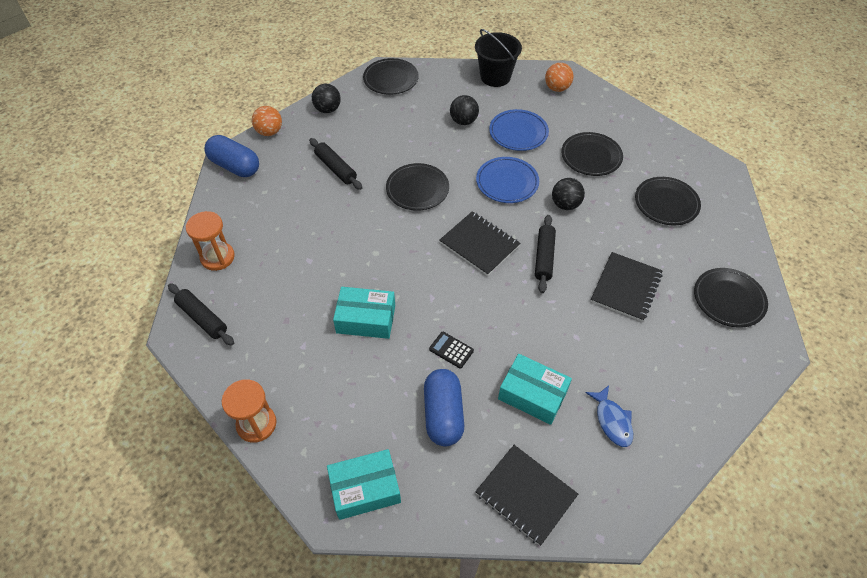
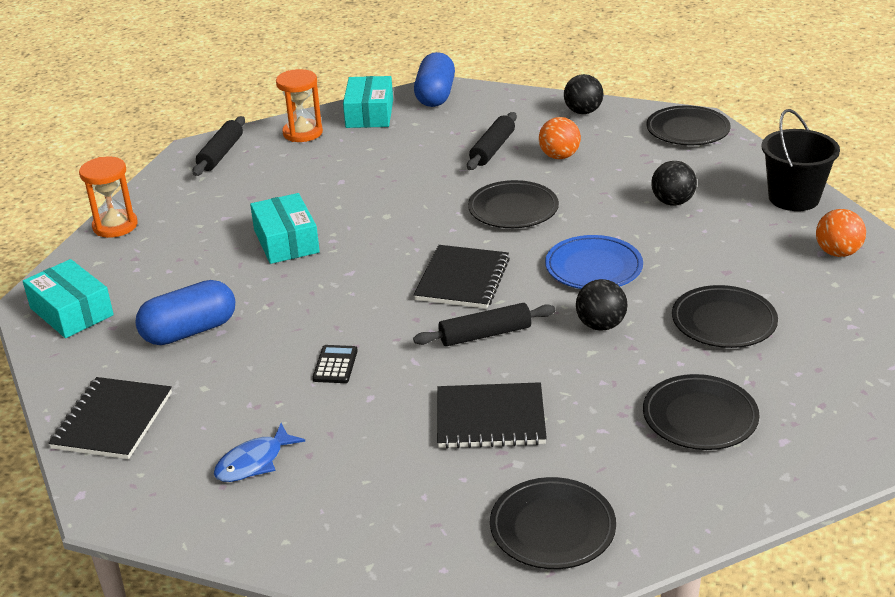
camera: 65 degrees right, 20 degrees down
orange ball [252,106,282,136] -> orange ball moved to [539,117,581,159]
black calculator [429,332,474,368] -> black calculator moved to [312,345,358,383]
blue plate [489,109,549,151] -> none
turquoise box [498,354,572,425] -> turquoise box moved to [343,76,393,128]

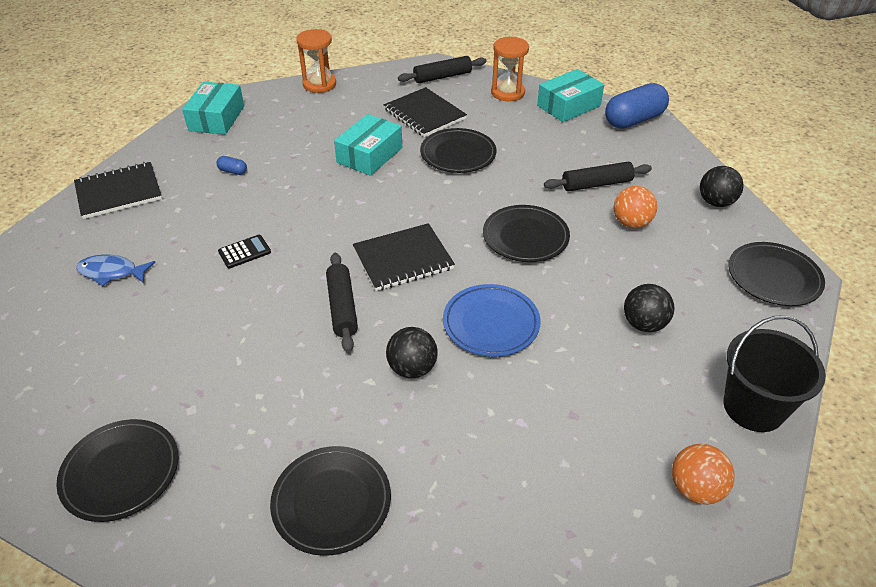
camera: 50 degrees right, 10 degrees up
blue capsule [135,280,235,345] -> blue capsule [216,156,247,175], size x0.42
black rolling pin [413,303,555,346] -> black rolling pin turned 45 degrees clockwise [326,253,358,352]
black notebook [437,382,547,449] -> black notebook moved to [384,87,467,137]
black plate [672,285,778,348] -> black plate moved to [420,128,497,173]

